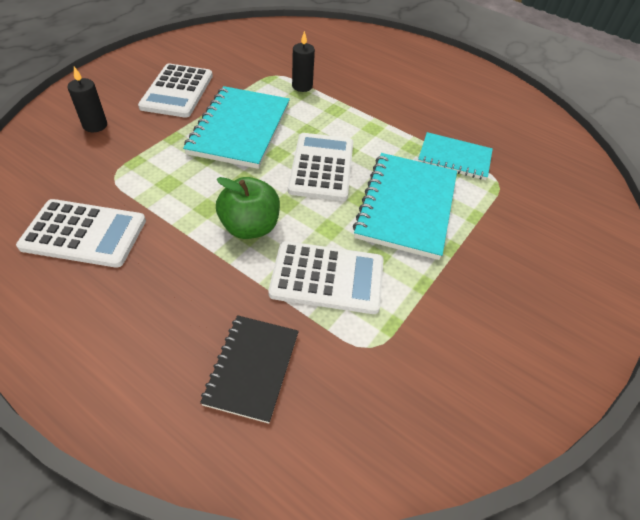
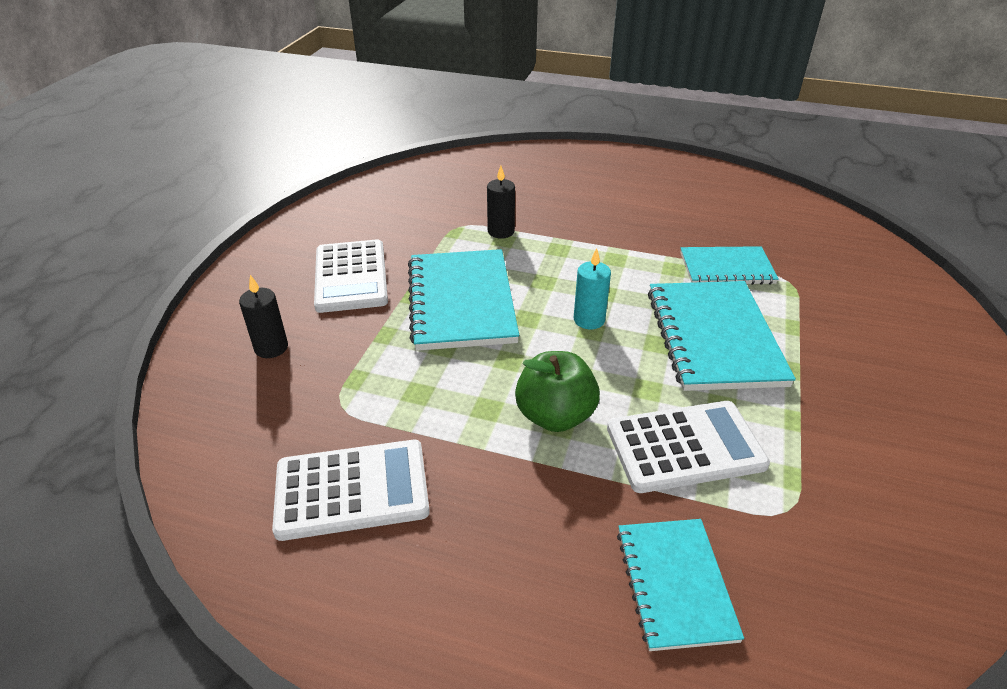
camera: 15 degrees left, 10 degrees down
black notebook [200,315,299,423] -> turquoise notebook [617,519,744,651]
white calculator [288,133,353,201] -> turquoise candle [574,248,611,329]

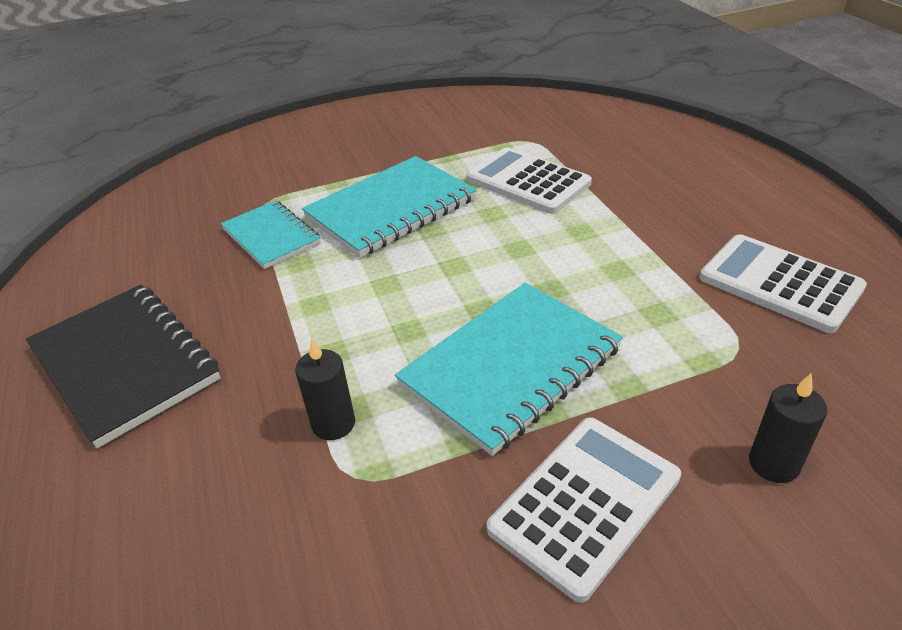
camera: 125 degrees left, 0 degrees up
green apple [515,351,600,432] -> none
turquoise candle [574,248,611,329] -> none
turquoise notebook [617,519,744,651] -> none
none -> black notebook [26,284,221,448]

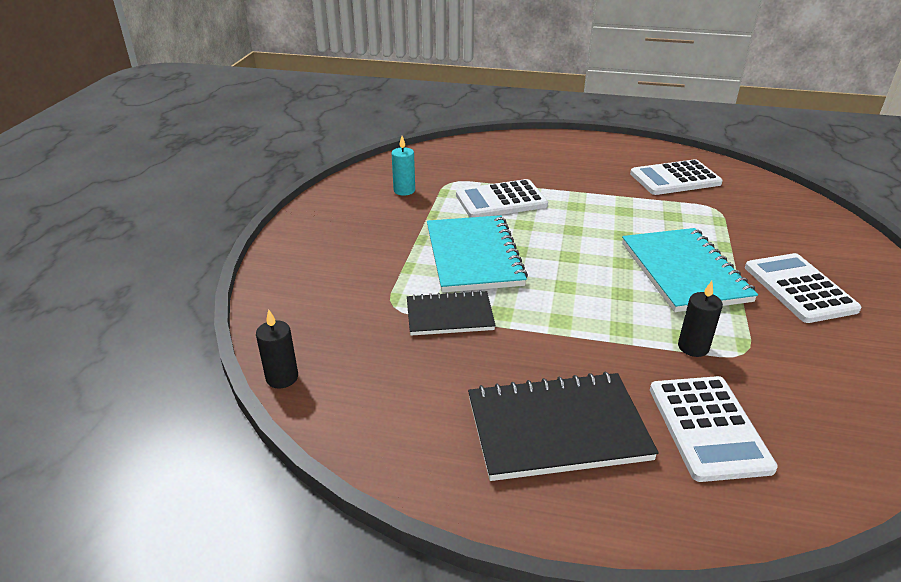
camera: 60 degrees left, 5 degrees down
turquoise notebook [221,200,321,269] -> black notebook [407,290,496,336]
black candle [749,374,827,483] -> black candle moved to [256,309,298,388]
none -> turquoise candle [392,136,415,196]
none -> white calculator [650,376,778,482]

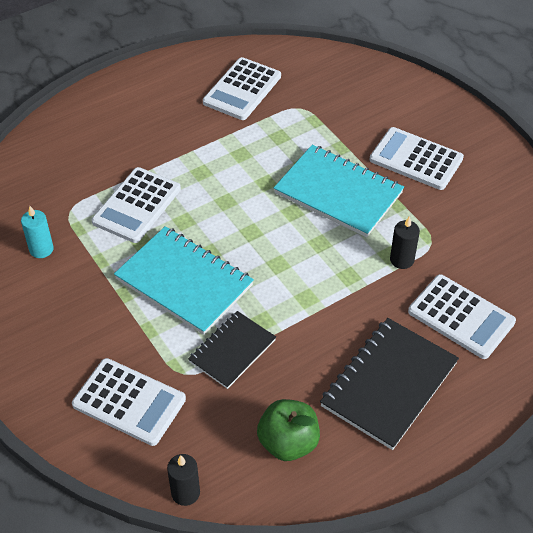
camera: 45 degrees left, 15 degrees up
none -> white calculator [72,358,186,446]
none -> green apple [257,399,320,461]

